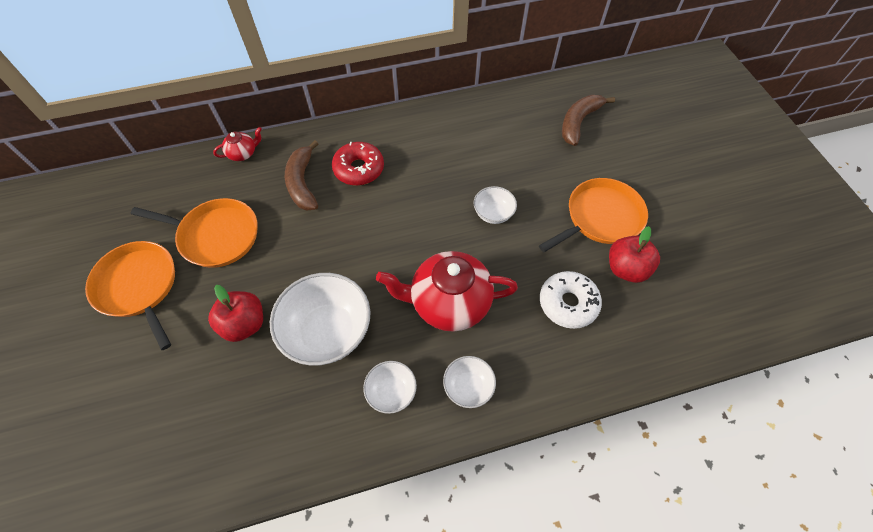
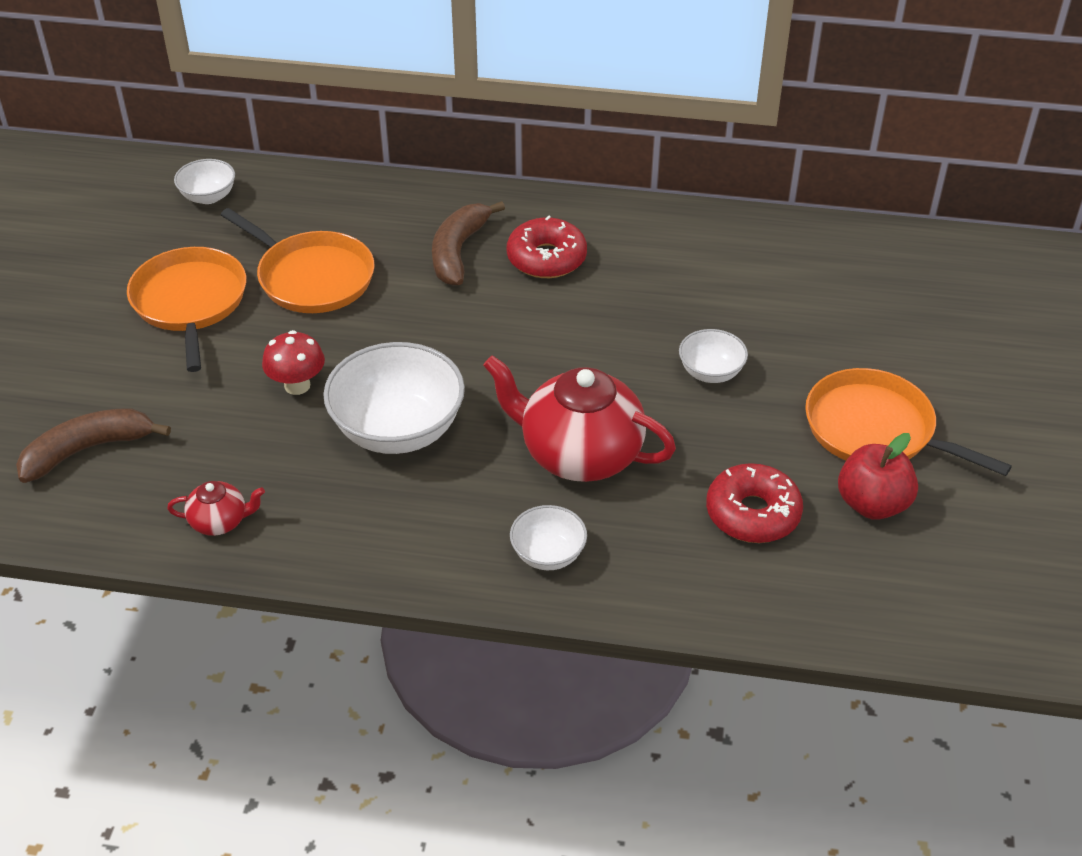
camera: 25 degrees right, 15 degrees down
red apple [208,285,263,342] -> red mushroom [262,330,325,395]
red teapot [213,127,262,161] -> red teapot moved to [167,481,265,536]
white bowl [363,361,417,414] -> white bowl moved to [174,159,235,204]
orange pan [539,178,648,252] -> orange pan turned 135 degrees counterclockwise [805,368,1012,476]
white donut [540,271,602,329] -> red donut [706,463,803,543]
brown banana [562,95,615,146] -> brown banana moved to [16,408,171,483]

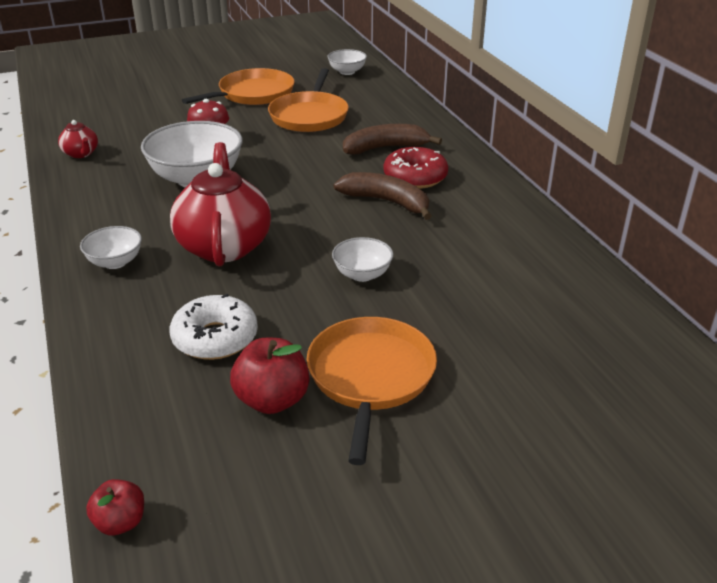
camera: 60 degrees right, 10 degrees down
brown banana [16,408,171,483] -> brown banana moved to [334,172,431,220]
red donut [706,463,803,543] -> white donut [170,294,258,360]
none -> red apple [86,479,144,536]

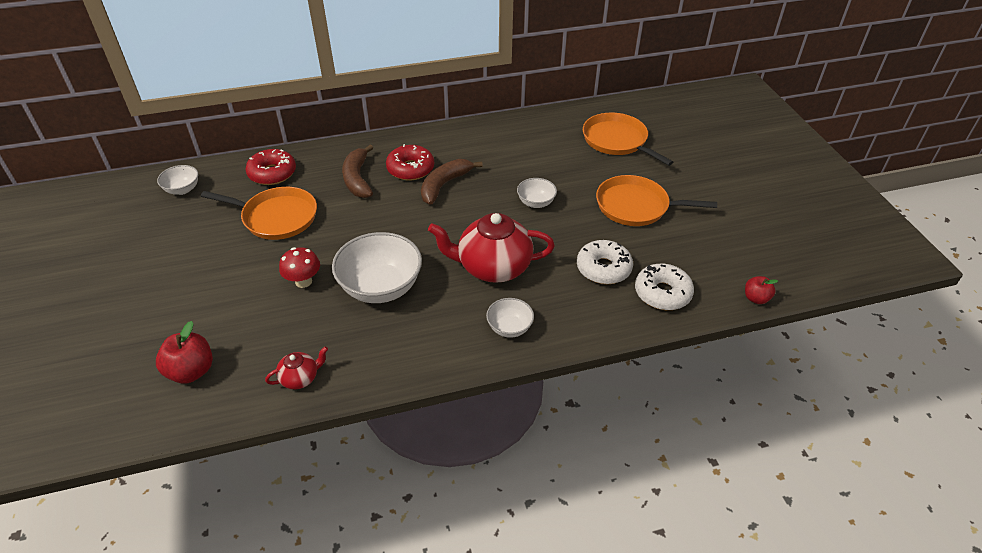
camera: 85 degrees left, 10 degrees up
orange pan [182,68,295,105] -> orange pan moved to [583,113,673,166]
red apple [230,338,309,414] -> red apple moved to [156,321,213,384]
none -> red donut [246,149,296,185]
none -> white donut [635,264,694,310]

